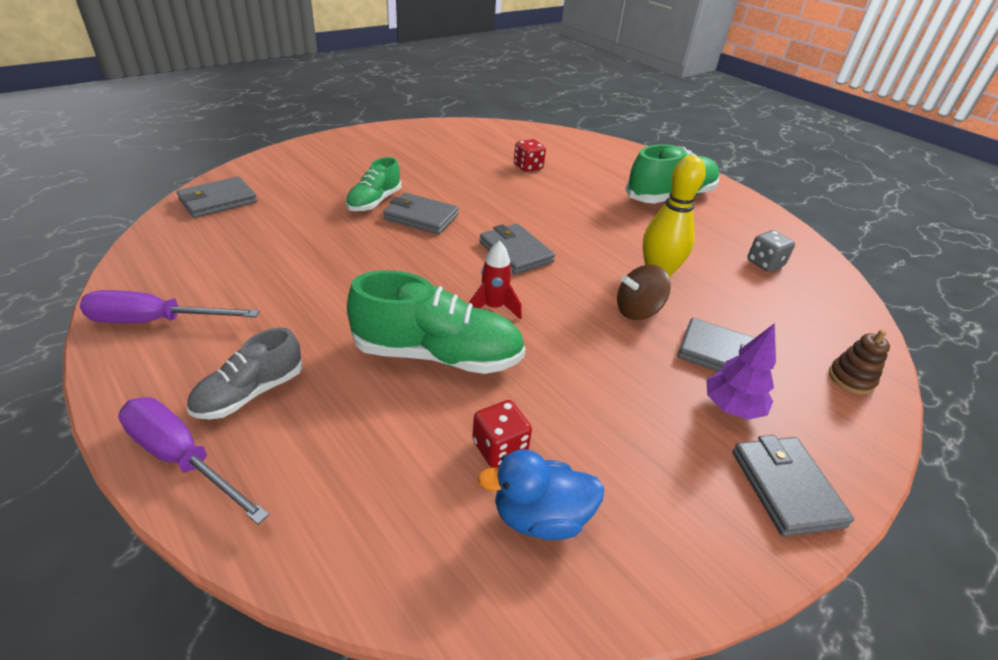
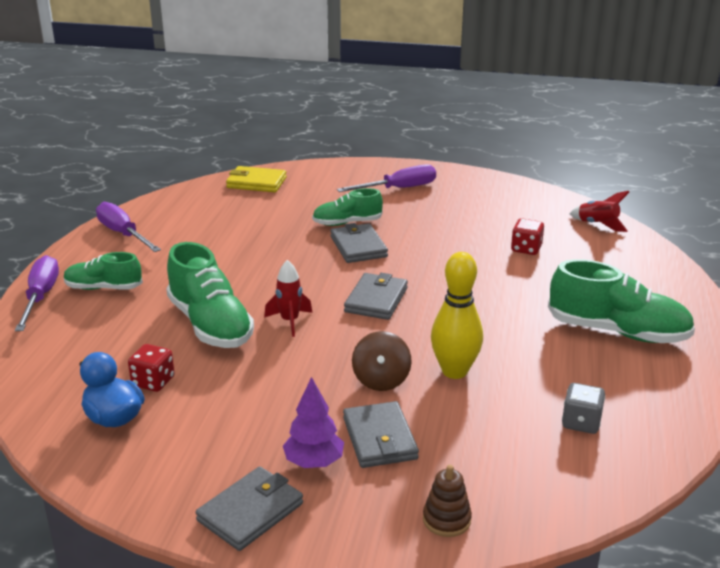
camera: 55 degrees right, 10 degrees down
grey wallet [177,176,257,218] -> yellow wallet [226,166,287,192]
grey shoe [187,327,302,419] -> green shoe [64,252,143,290]
brown spinning top [617,265,671,320] -> brown spinning top turned 120 degrees counterclockwise [352,331,412,391]
none -> purple screwdriver [337,164,436,192]
none -> red rocket [570,191,629,232]

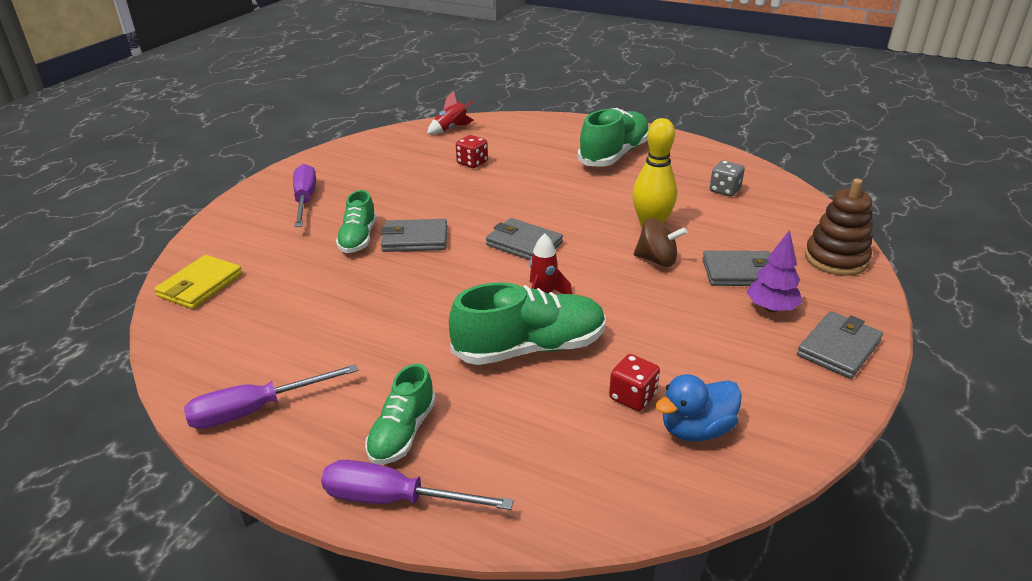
camera: 75 degrees left, 5 degrees up
grey wallet [196,466,303,551] -> grey wallet turned 75 degrees clockwise [797,311,883,379]
brown stacking toy [423,465,472,537] -> brown stacking toy [805,179,872,276], size x1.71

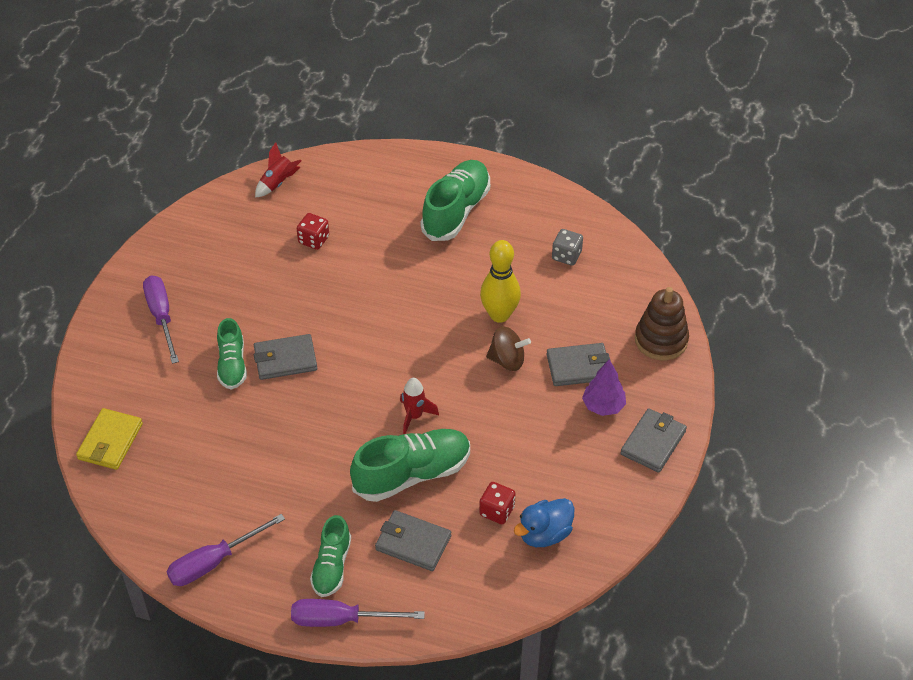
camera: 10 degrees left, 15 degrees up
grey wallet [486,218,563,260] -> grey wallet moved to [375,510,451,571]

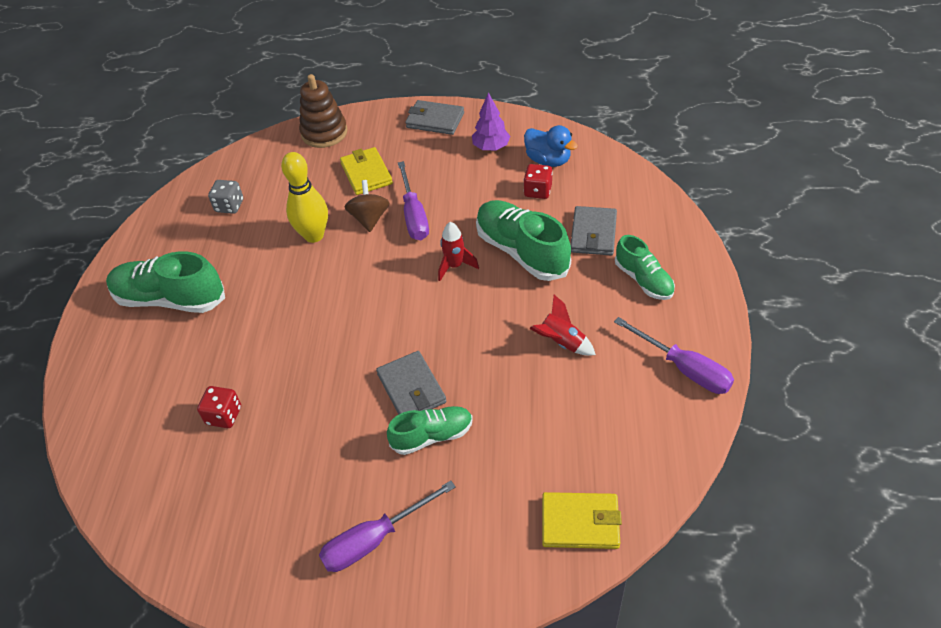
camera: 100 degrees left, 0 degrees up
red rocket [255,142,301,198] -> red rocket moved to [529,294,596,356]
purple screwdriver [291,599,425,627] -> purple screwdriver moved to [398,161,429,240]
green shoe [310,515,351,597] -> green shoe turned 60 degrees clockwise [615,235,675,300]
grey wallet [546,343,610,386] -> yellow wallet [340,147,393,195]
purple tree [582,359,626,416] -> purple tree moved to [472,92,510,151]

